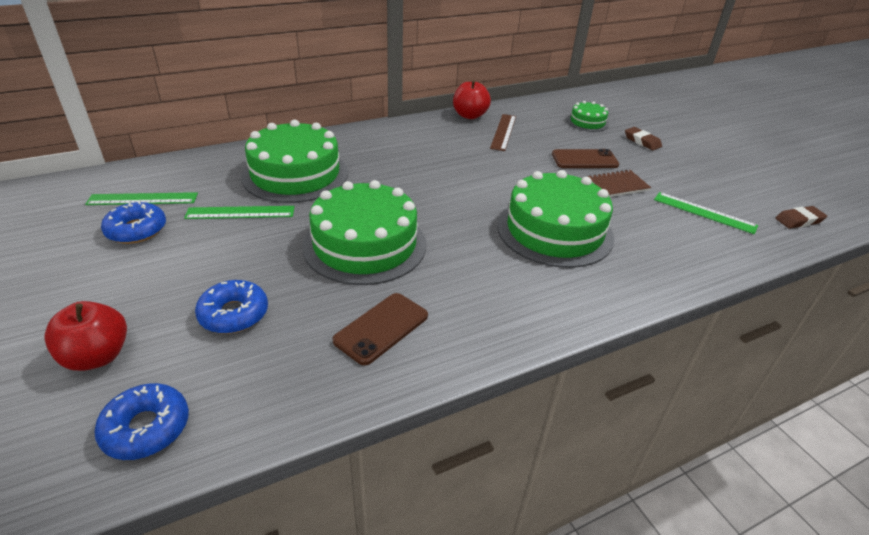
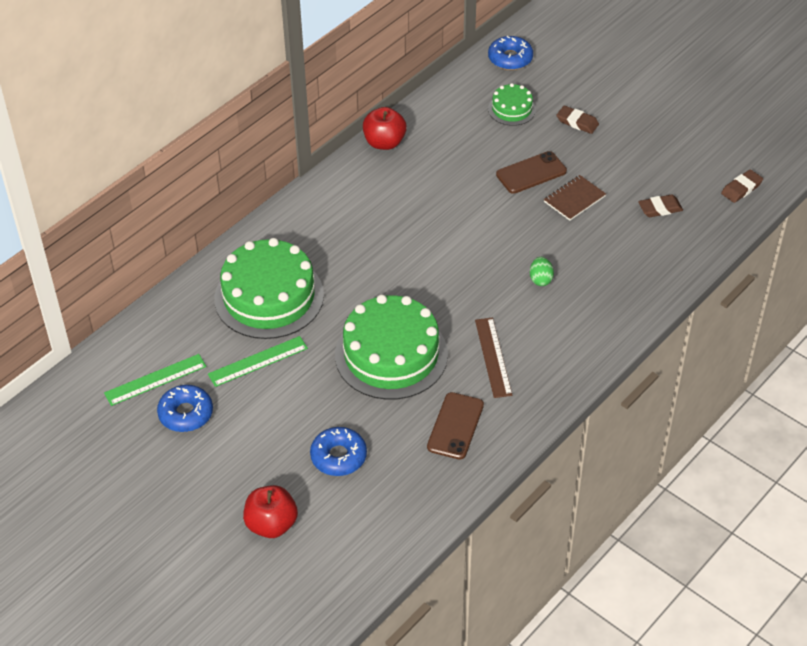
camera: 20 degrees left, 10 degrees up
blue donut [94,383,189,460] -> blue donut moved to [488,36,533,70]
brown ruler [490,114,516,151] -> brown ruler moved to [475,318,512,398]
green cake [497,170,614,268] -> green egg [530,257,554,286]
green ruler [654,192,758,234] -> brown eraser [638,194,683,217]

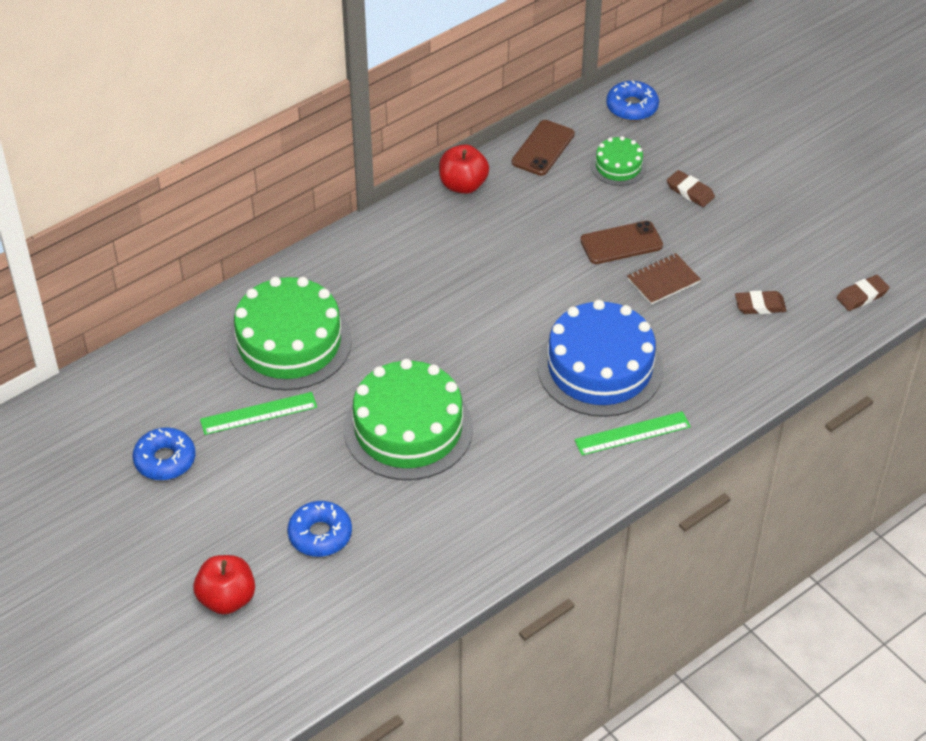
camera: 10 degrees right, 0 degrees up
green ruler [104,354,206,406] -> green ruler moved to [574,411,691,456]
brown phone [427,392,484,459] -> brown phone moved to [512,120,575,176]
brown ruler [475,318,512,398] -> none
green egg [530,257,554,286] -> blue cake [537,300,663,417]

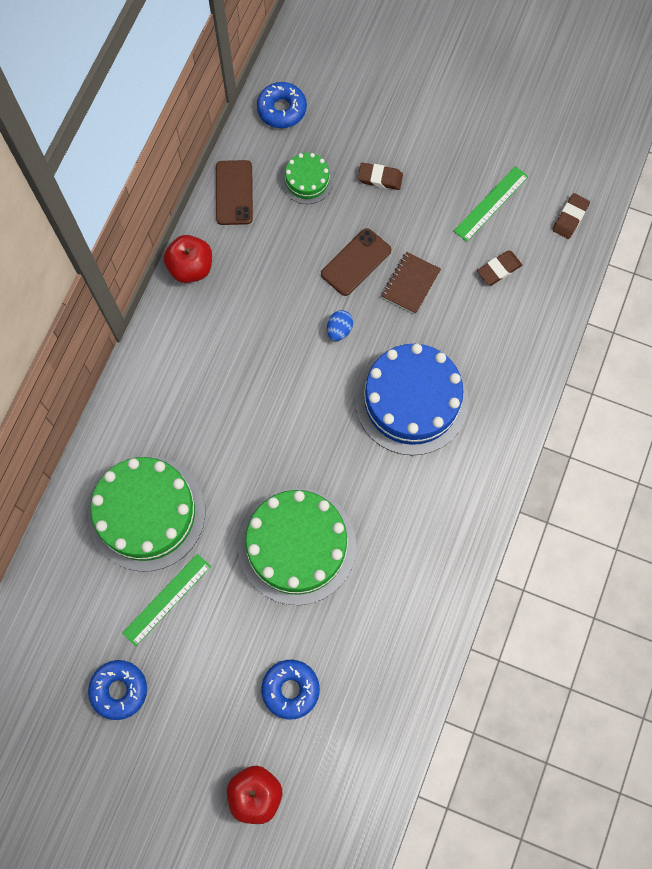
camera: 30 degrees left, 25 degrees up
green ruler [574,411,691,456] -> green ruler moved to [454,166,529,242]
none -> blue egg [327,310,353,341]

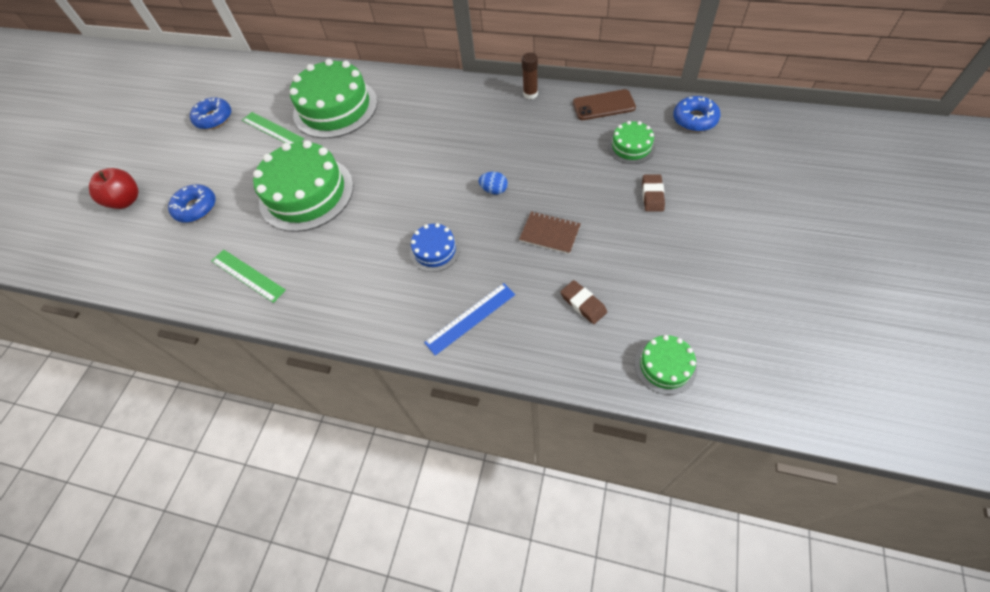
camera: 90 degrees right, 15 degrees down
red apple [164,235,212,283] -> brown glue stick [522,53,538,99]
brown phone [321,228,391,296] -> none
blue cake [355,344,469,455] -> blue cake [410,223,460,272], size x0.49
green ruler [454,166,529,242] -> green ruler moved to [212,249,286,303]
brown eraser [552,193,590,239] -> green cake [635,335,697,395]
none -> blue ruler [424,283,515,356]

